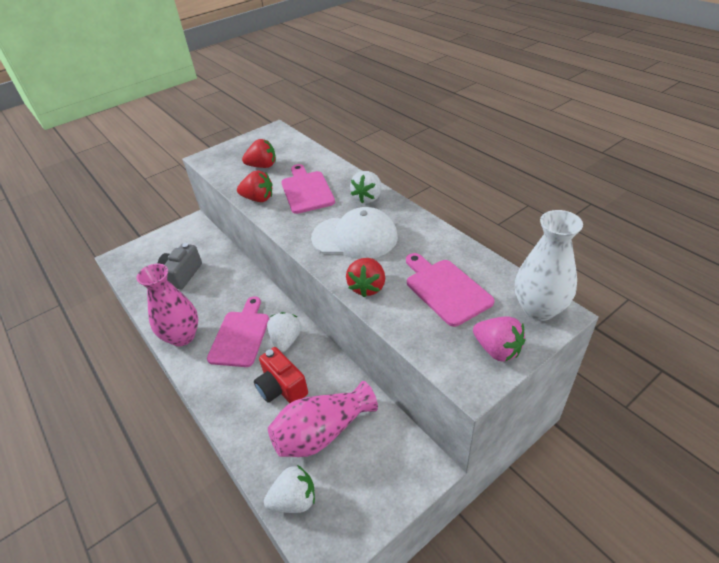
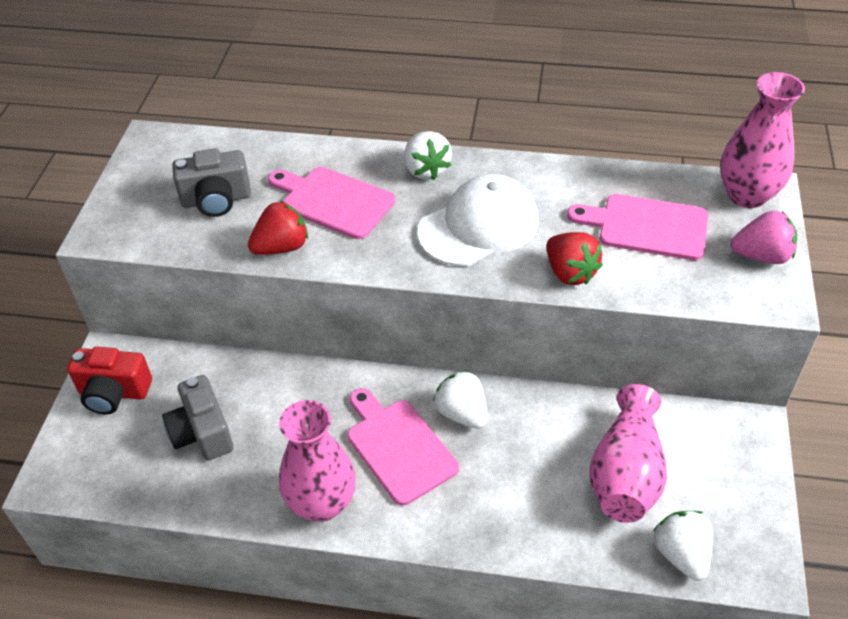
camera: 45 degrees left, 5 degrees up
red strawberry [242,139,276,168] -> grey camera [172,148,251,217]
red camera [254,347,308,403] -> red camera moved to [67,347,152,414]
white strawberry [264,465,315,513] -> white strawberry turned 45 degrees counterclockwise [653,511,713,581]
white vase [515,210,583,321] -> pink vase [720,72,805,208]

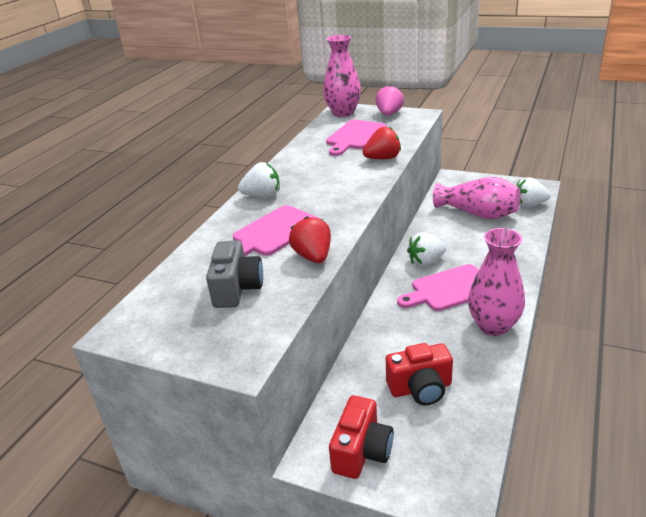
camera: 75 degrees left, 15 degrees down
grey camera [162,375,234,461] -> red camera [386,343,453,405]
white cap [417,174,539,266] -> none

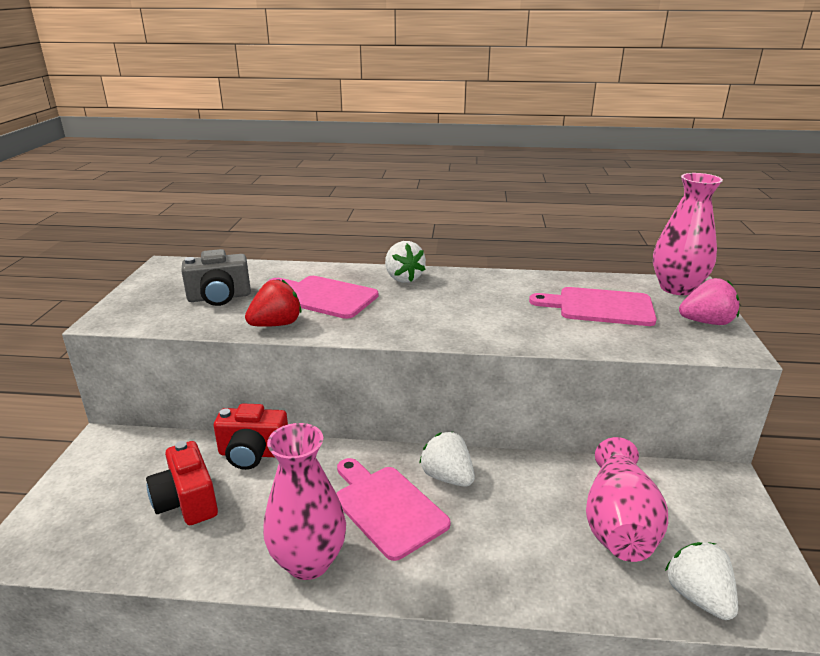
camera: 70 degrees right, 5 degrees down
red camera [329,395,394,479] -> red camera moved to [214,404,288,470]
red strawberry [363,127,401,159] -> none

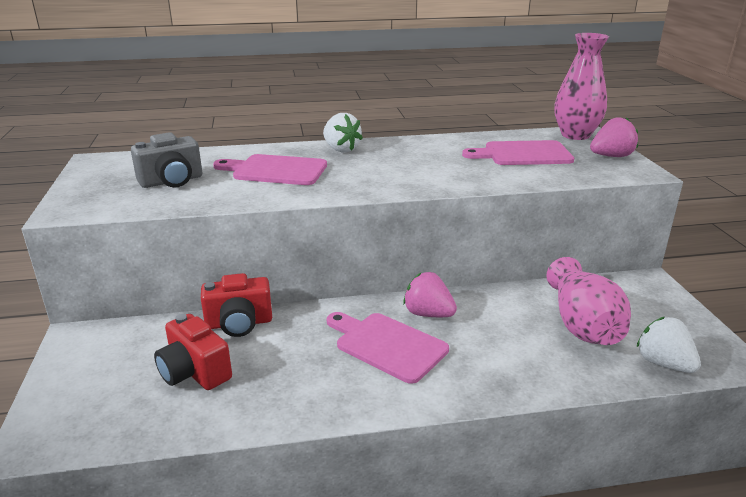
camera: 15 degrees left, 0 degrees up
red strawberry [245,280,301,327] -> none
pink vase [263,423,346,580] -> none
white strawberry [419,432,475,487] -> pink strawberry [403,272,457,317]

